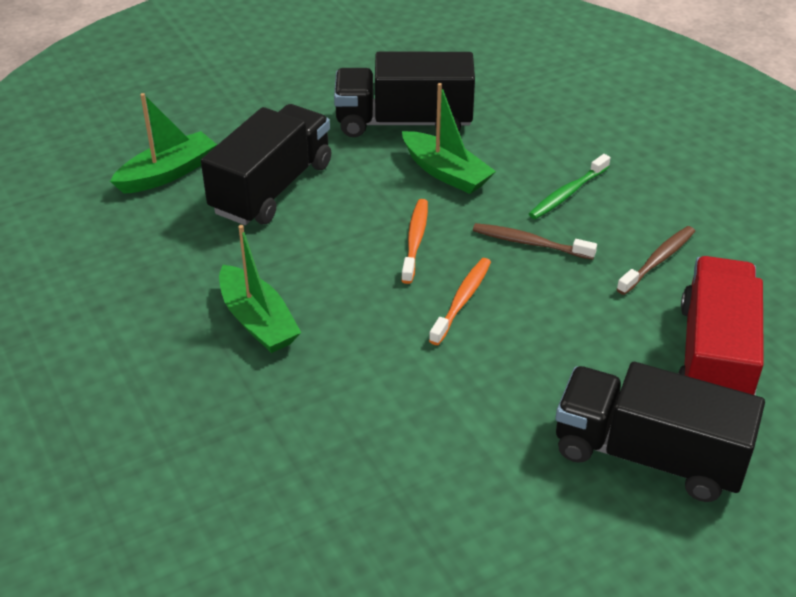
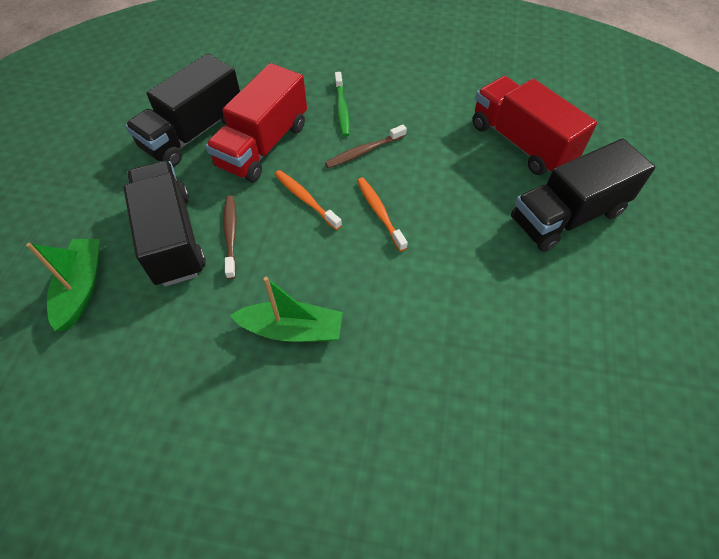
camera: 50 degrees left, 15 degrees up
green boat [402,83,496,194] -> red truck [205,63,307,182]
brown toothbrush [617,226,695,295] -> brown toothbrush moved to [223,195,237,279]

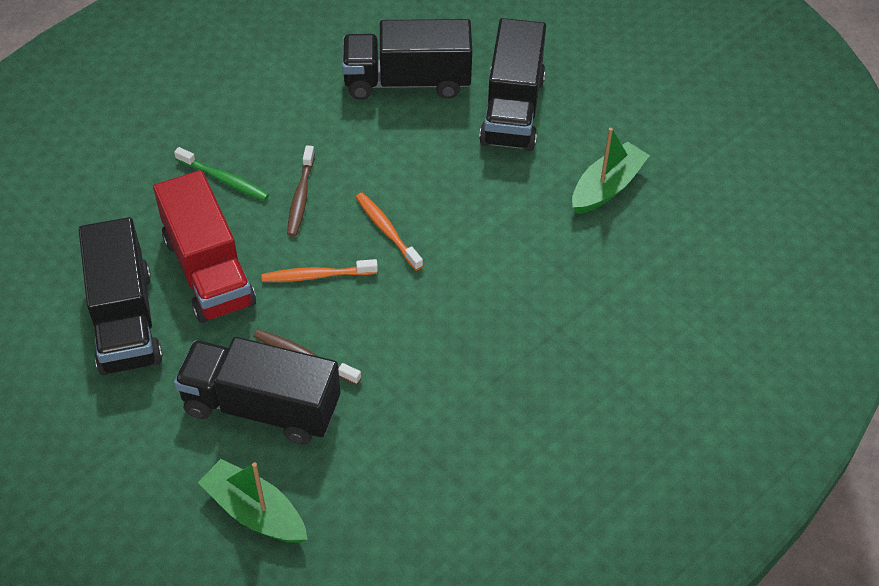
camera: 55 degrees left, 5 degrees down
green boat [230,277,343,342] -> green boat moved to [572,128,650,214]
orange toothbrush [357,177,408,251] -> orange toothbrush turned 45 degrees clockwise [356,192,423,271]
red truck [472,76,597,175] -> black truck [342,19,472,100]

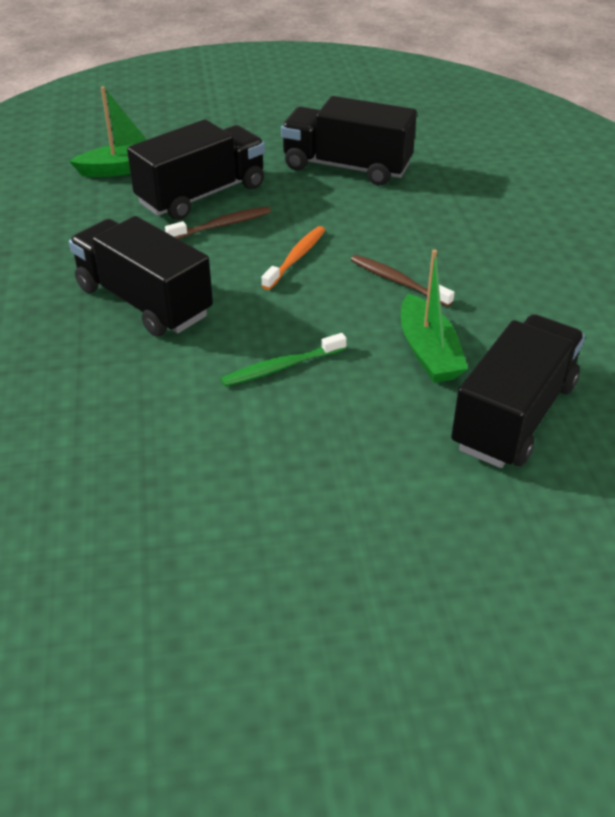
camera: 125 degrees right, 10 degrees down
red truck [153,170,256,323] -> none
green toothbrush [174,147,269,201] -> green toothbrush moved to [221,333,347,386]
orange toothbrush [356,192,423,271] -> none
black truck [479,18,546,151] -> black truck moved to [69,216,213,337]
green boat [572,128,650,214] -> green boat moved to [401,249,468,383]

